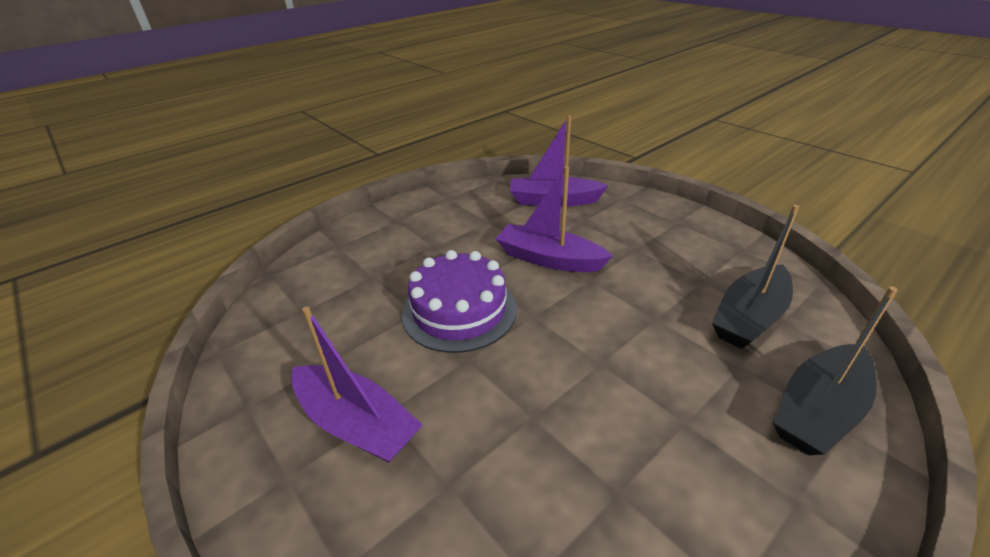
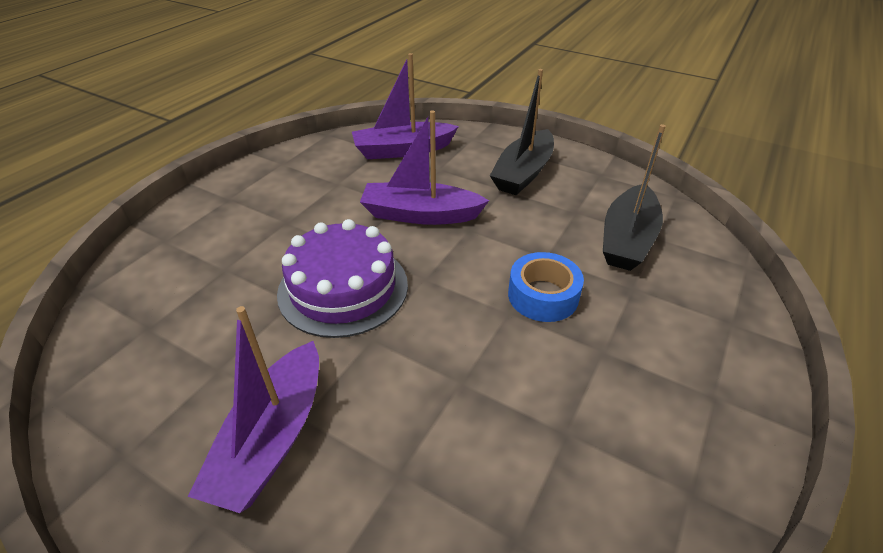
camera: 20 degrees left, 5 degrees up
purple boat [291,307,423,463] -> purple boat turned 90 degrees clockwise [188,306,319,513]
black boat [772,287,898,455] -> black boat moved to [490,69,554,195]
none -> blue tape [508,252,584,322]

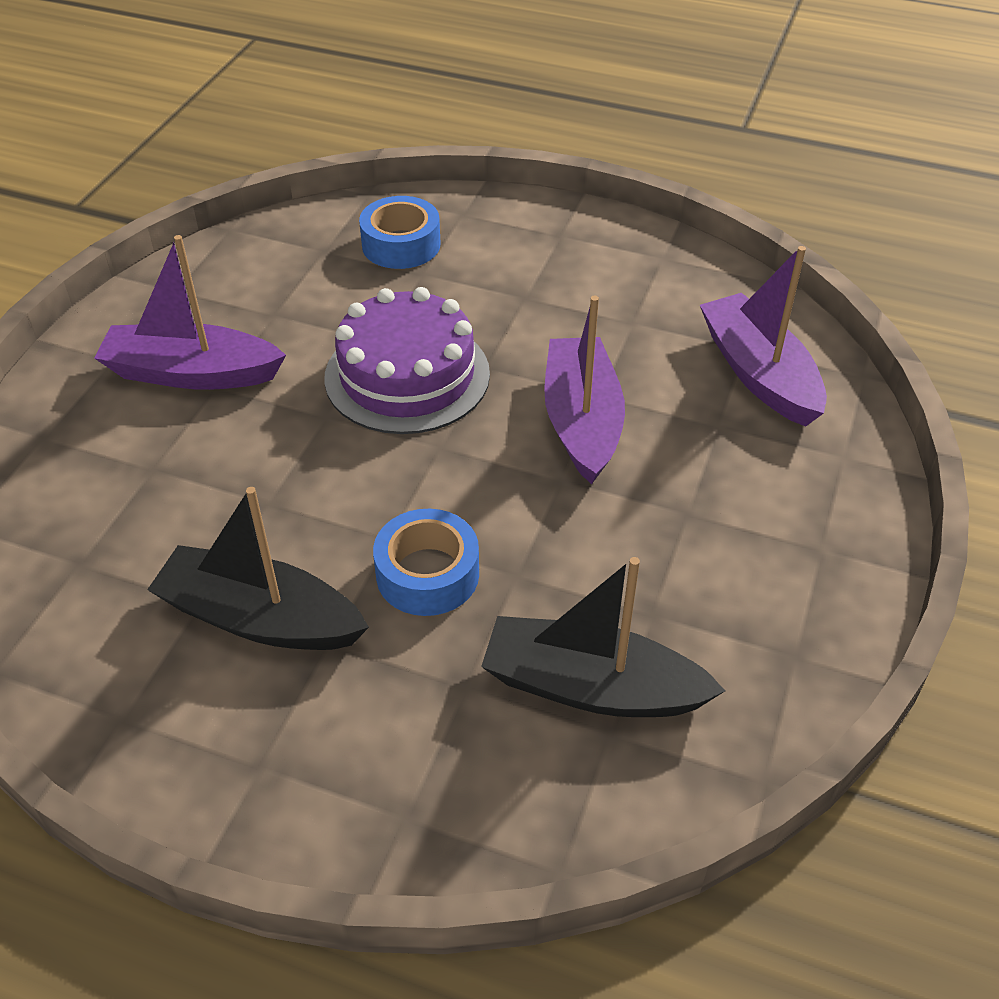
camera: 80 degrees right, 5 degrees up
black boat [490,69,554,195] -> black boat moved to [147,487,369,650]
none -> blue tape [359,196,441,269]

